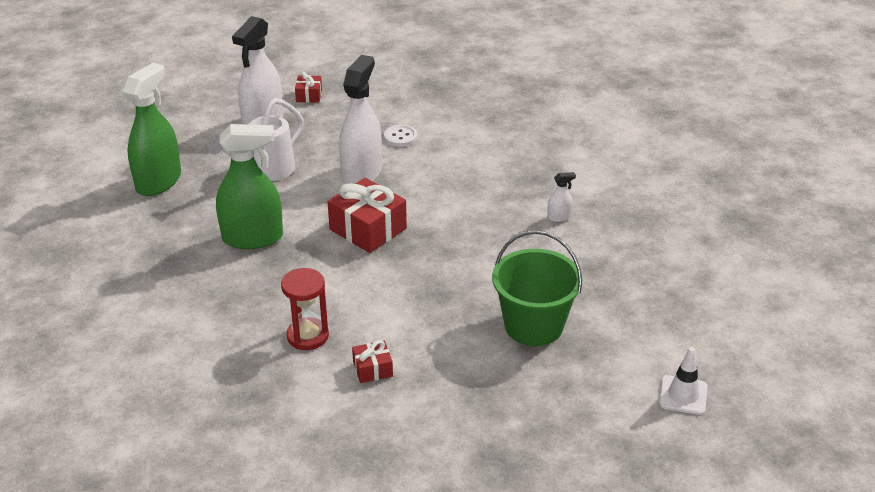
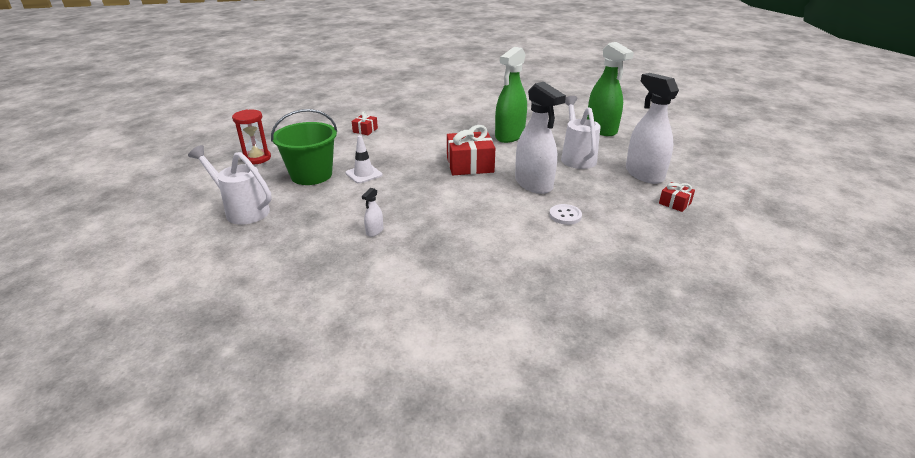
camera: 130 degrees right, 5 degrees down
red hourglass [281,268,329,350] -> red hourglass moved to [232,109,271,164]
white traffic cone [659,347,707,415] -> white traffic cone moved to [345,135,382,184]
none -> white watering can [188,145,272,224]

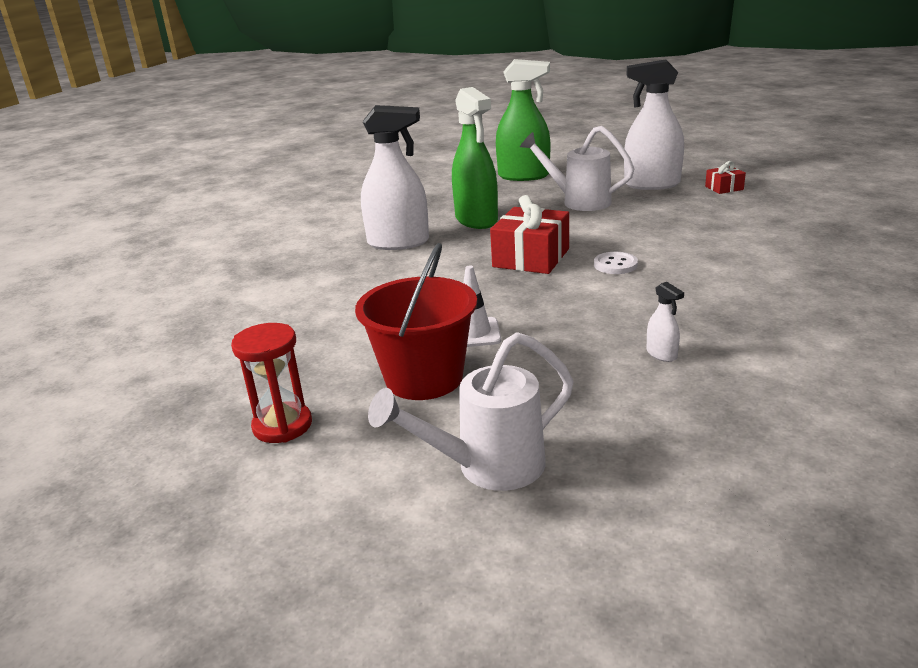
camera: 55 degrees left, 5 degrees down
green bucket [271,109,337,185] -> red bucket [355,243,477,400]
red gift [352,112,378,135] -> none
white spray bottle [515,82,566,194] -> white spray bottle moved to [361,105,429,250]
white button [549,204,582,225] -> white button moved to [594,252,638,274]

